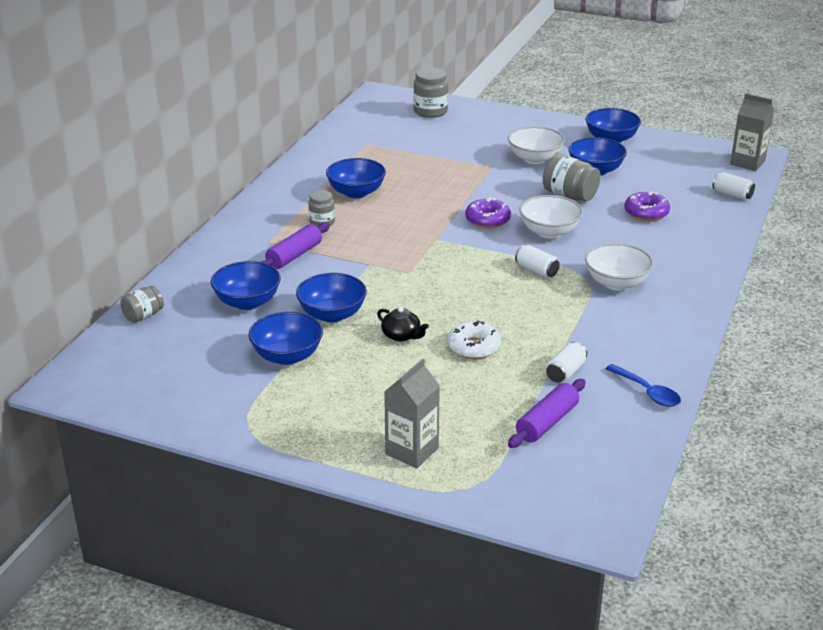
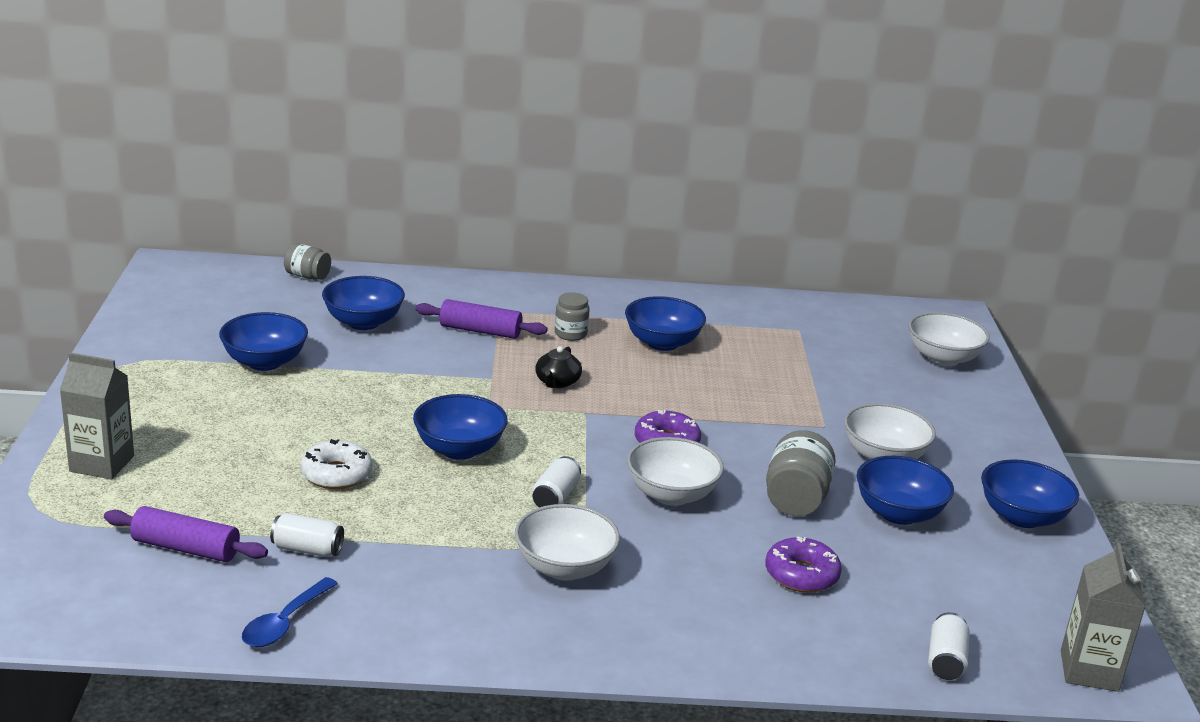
camera: 65 degrees right, 5 degrees down
blue bowl [296,273,367,323] -> blue bowl moved to [413,394,508,460]
black teapot [377,307,429,342] -> black teapot moved to [535,346,582,388]
grey jar [413,68,448,118] -> white bowl [908,312,990,366]

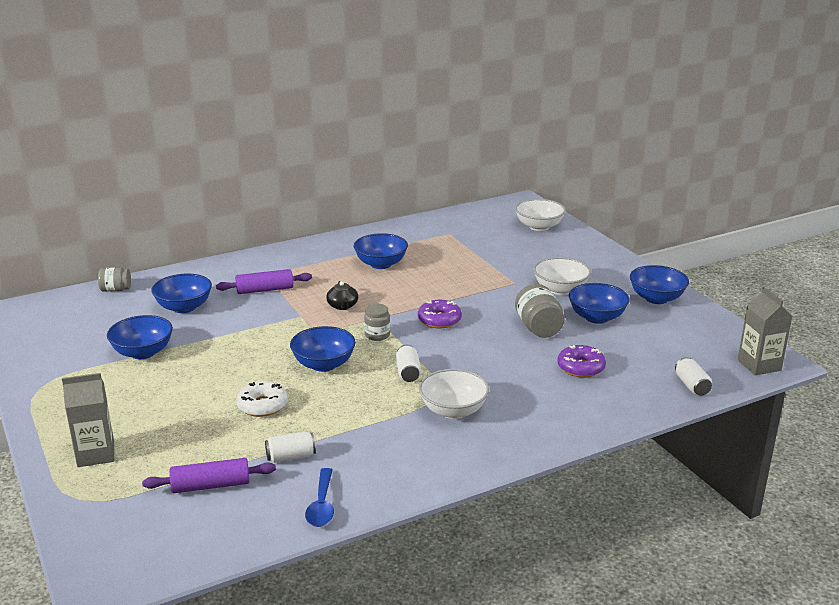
camera: 25 degrees left, 0 degrees up
grey jar [555,292,590,341] -> grey jar moved to [364,304,390,341]
white bowl [627,437,724,506] -> none

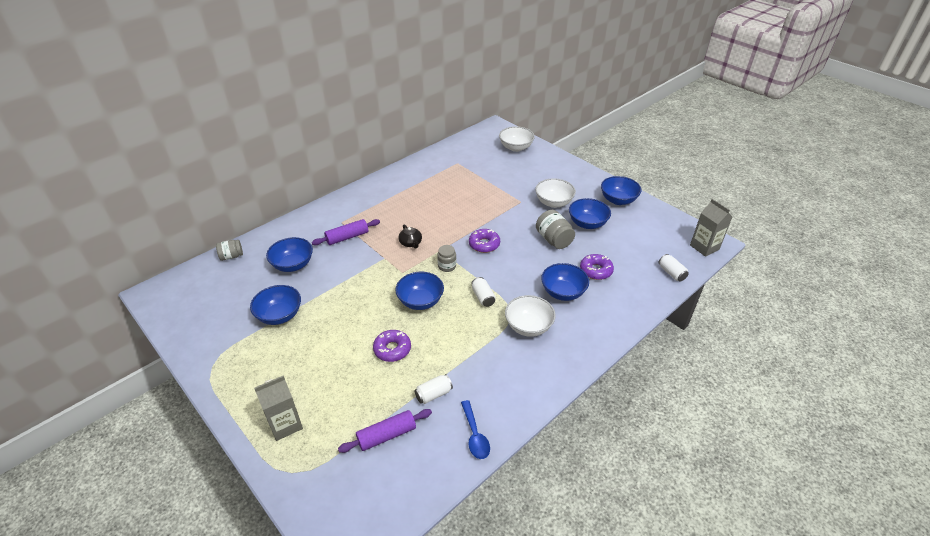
camera: 15 degrees left, 15 degrees up
white donut [236,381,288,417] -> purple donut [373,330,411,362]
blue bowl [354,233,408,269] -> blue bowl moved to [541,263,589,301]

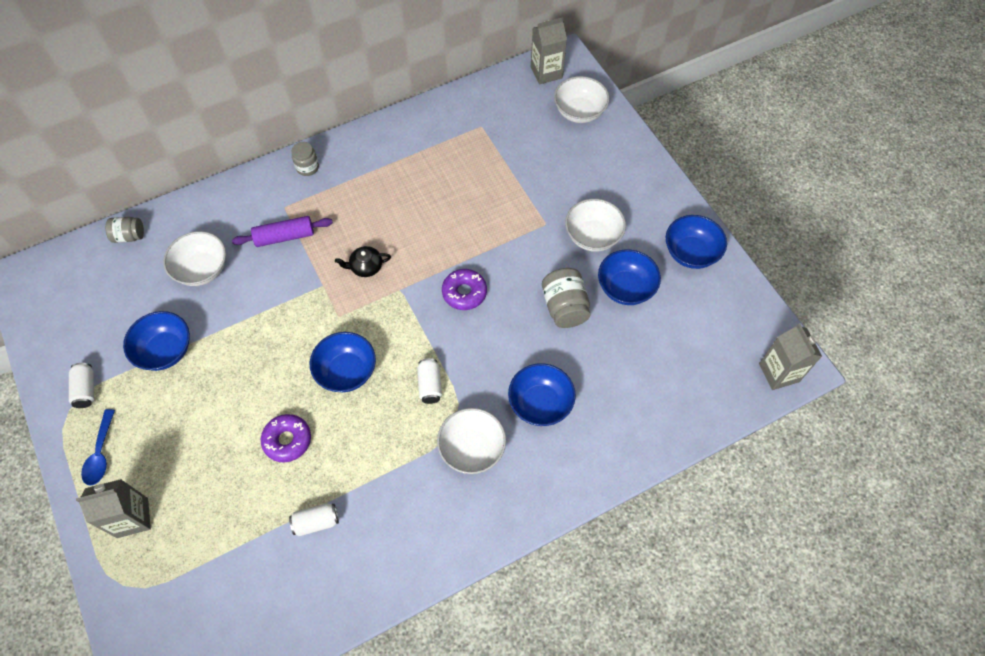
camera: 15 degrees right, 20 degrees up
blue bowl [266,237,313,272] -> white bowl [163,231,226,286]
purple rolling pin [338,409,432,453] -> none
black teapot [398,224,422,249] -> black teapot turned 90 degrees clockwise [335,246,391,277]
grey jar [437,245,456,272] -> grey jar moved to [292,142,319,176]
blue spoon [461,400,490,459] -> blue spoon moved to [81,409,115,486]
purple donut [580,254,614,280] -> none
white can [658,254,689,281] -> white can moved to [69,363,94,408]
none -> grey carton [531,17,567,84]

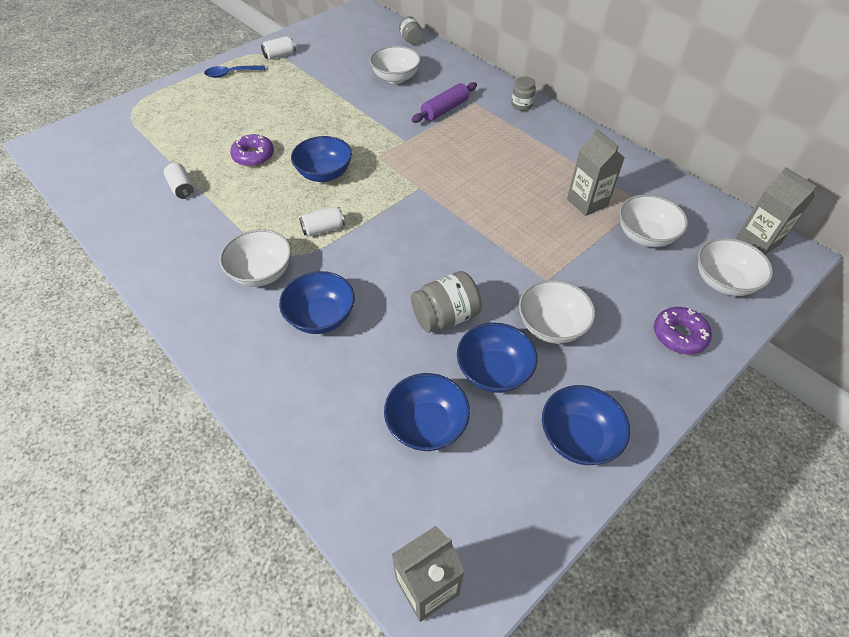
camera: 75 degrees right, 10 degrees down
grey carton [76,479,151,538] -> grey carton moved to [567,129,625,216]
blue bowl [123,311,190,371] -> blue bowl moved to [384,373,470,451]
purple rolling pin [232,216,333,247] -> purple rolling pin turned 75 degrees clockwise [411,82,477,123]
black teapot [335,246,391,277] -> none
purple donut [442,269,487,310] -> purple donut moved to [654,307,712,354]
none -> white bowl [619,194,688,247]

